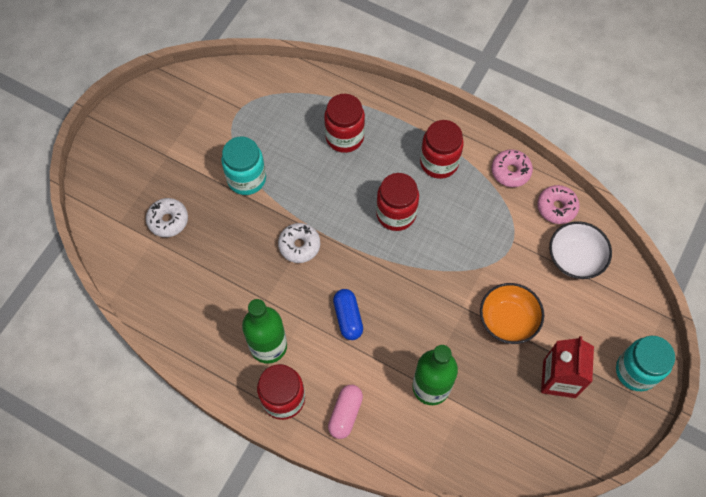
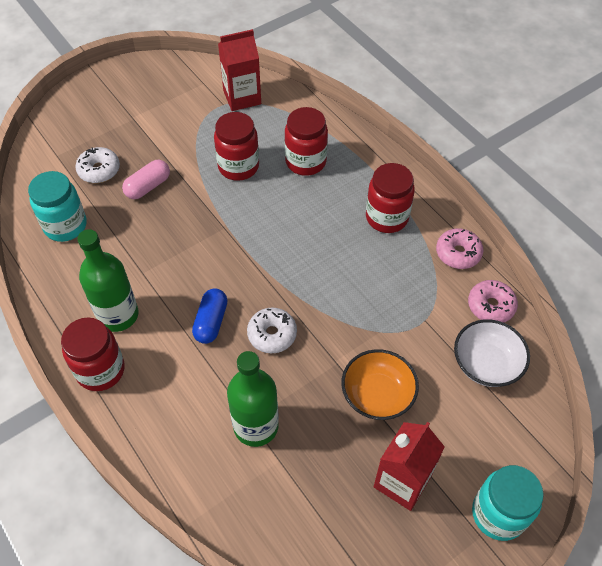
camera: 25 degrees right, 10 degrees down
turquoise jar [221,137,266,195] -> turquoise jar moved to [28,171,87,242]
white donut [278,223,320,263] -> white donut moved to [247,307,297,353]
pink capsule [328,385,363,439] -> pink capsule moved to [122,160,170,199]
red jar [376,173,419,231] -> red jar moved to [214,112,259,181]
none -> red carton [218,29,261,111]

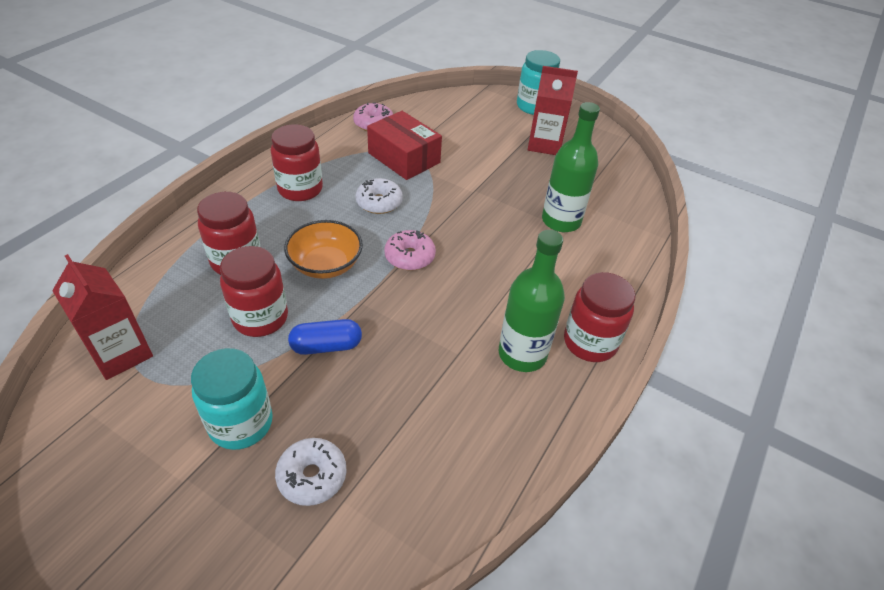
camera: 115 degrees left, 10 degrees down
turquoise jar [28,171,87,242] -> turquoise jar moved to [191,348,273,450]
pink capsule [122,160,170,199] -> none
blue capsule [192,288,228,344] -> blue capsule moved to [288,319,362,355]
white donut [247,307,297,353] -> white donut moved to [355,178,403,214]
orange bowl [342,349,419,420] -> orange bowl moved to [284,220,363,279]
pink donut [436,228,483,269] -> pink donut moved to [384,230,436,271]
white bowl [454,319,530,387] -> none
none -> red box [367,111,442,180]

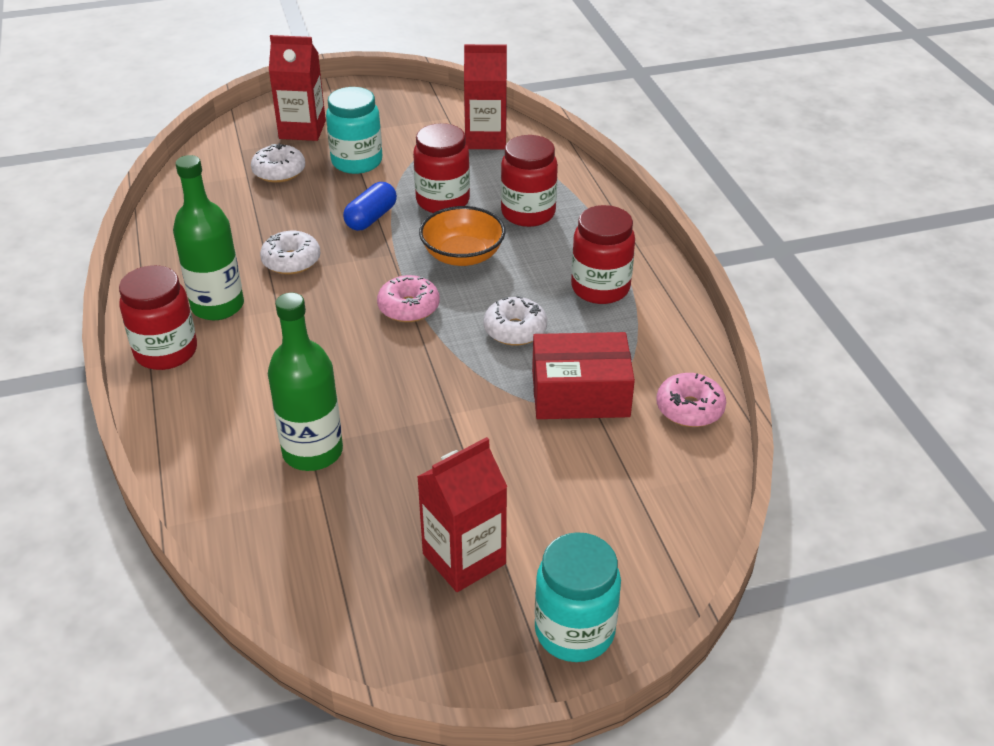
camera: 135 degrees right, 5 degrees down
none -> white donut [260,231,320,274]
none -> red carton [269,35,326,141]

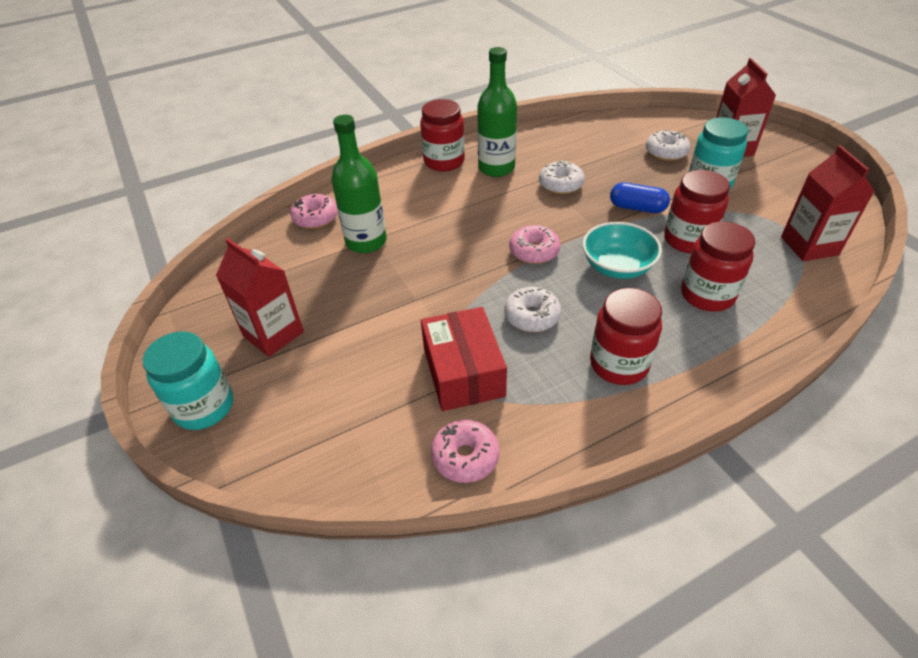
camera: 80 degrees right, 5 degrees up
orange bowl [419,206,506,266] -> turquoise bowl [582,222,662,279]
none -> pink donut [290,194,338,229]

